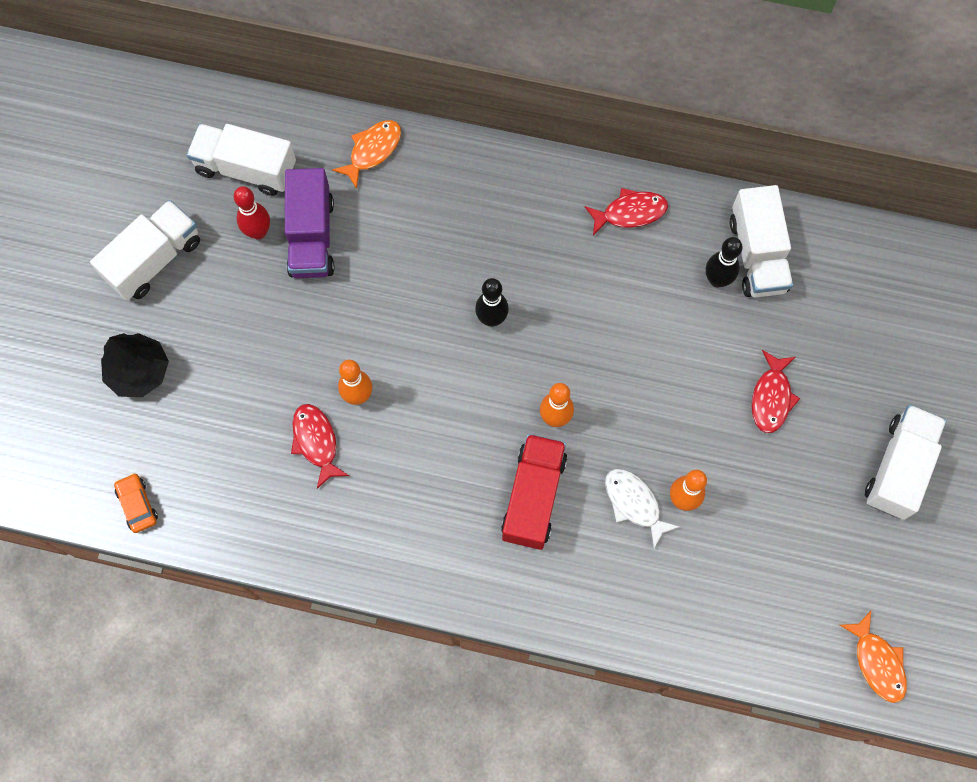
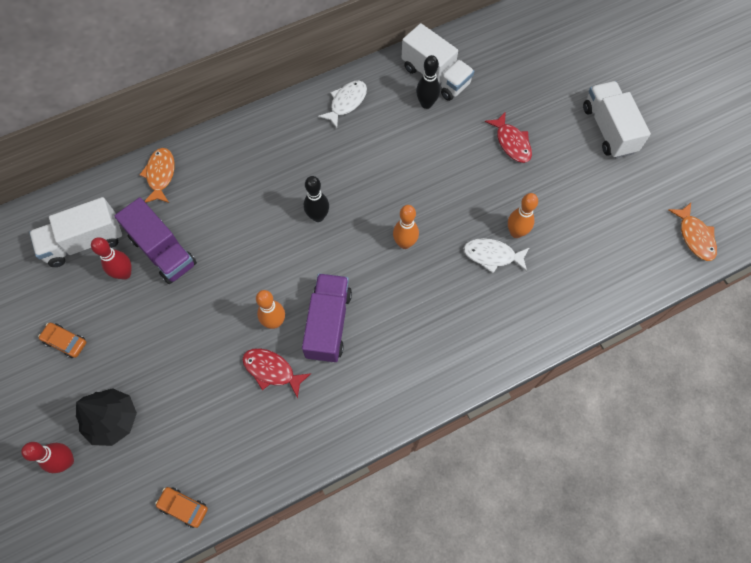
camera: 40 degrees left, 5 degrees down
white truck [90,200,200,301] -> orange car [38,323,86,358]
red truck [501,434,567,550] -> none
red fish [585,188,668,236] -> white fish [318,81,367,128]
orange fish [840,611,907,703] -> orange fish turned 45 degrees clockwise [668,203,717,261]
none -> red bowling pin [21,442,74,473]
none -> purple truck [302,273,352,362]

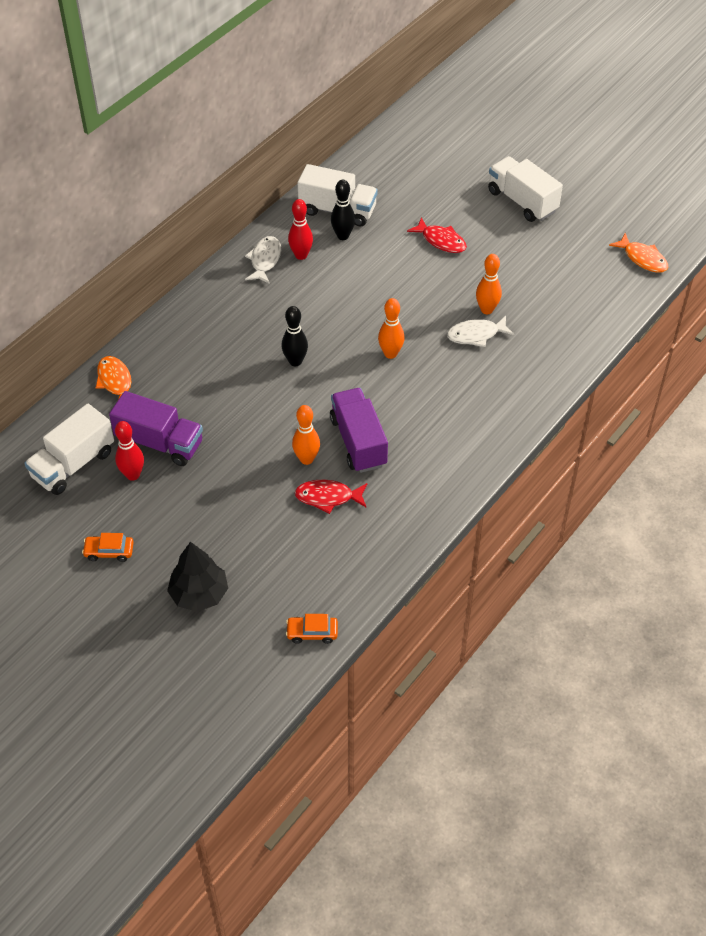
camera: 25 degrees left, 15 degrees down
red bowling pin [21,442,74,473] -> red bowling pin moved to [288,199,313,260]

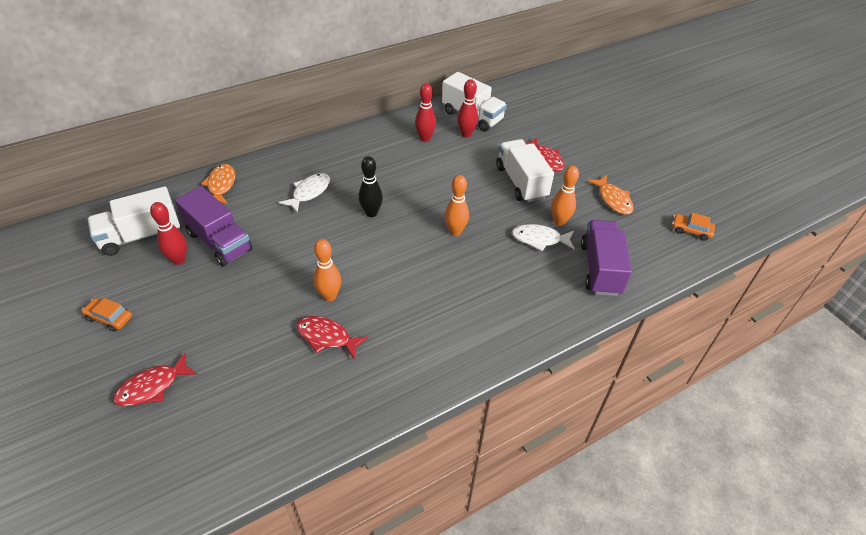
camera: 20 degrees right, 5 degrees down
black tree [167,542,228,612] -> red fish [113,353,197,406]
white fish [245,236,281,284] -> white fish moved to [279,173,330,212]
orange car [286,614,338,644] -> orange car moved to [672,213,715,241]
purple truck [330,388,388,473] -> purple truck moved to [581,220,632,296]
black bowling pin [331,180,355,240] -> red bowling pin [457,79,478,138]
white truck [488,156,563,222] -> white truck moved to [496,139,554,203]
orange fish [609,233,668,273] -> orange fish moved to [587,175,634,215]

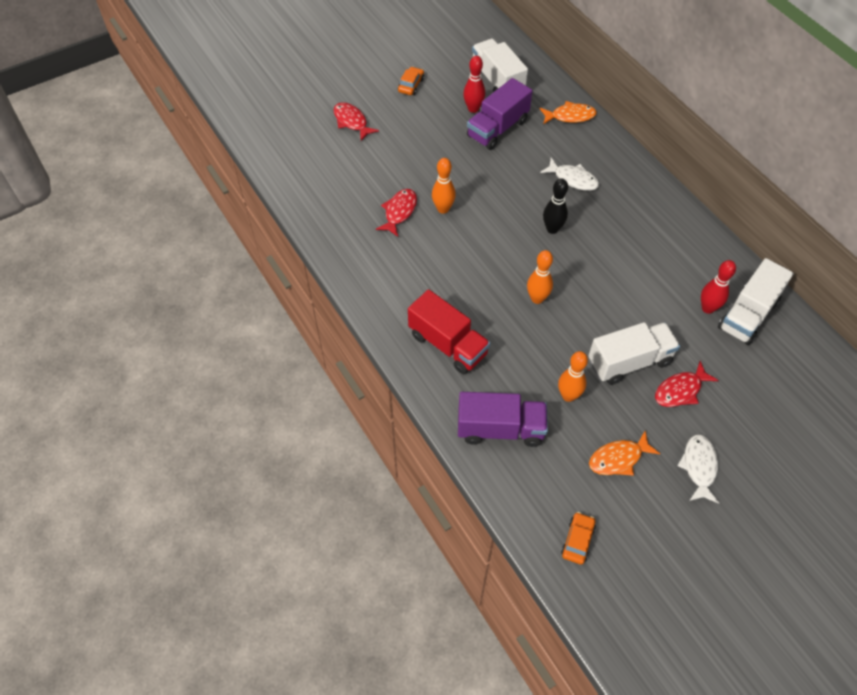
camera: 90 degrees right, 10 degrees up
red bowling pin [415,83,436,142] -> none
white fish [512,224,575,251] -> white fish moved to [677,434,719,504]
none -> red truck [408,289,490,374]

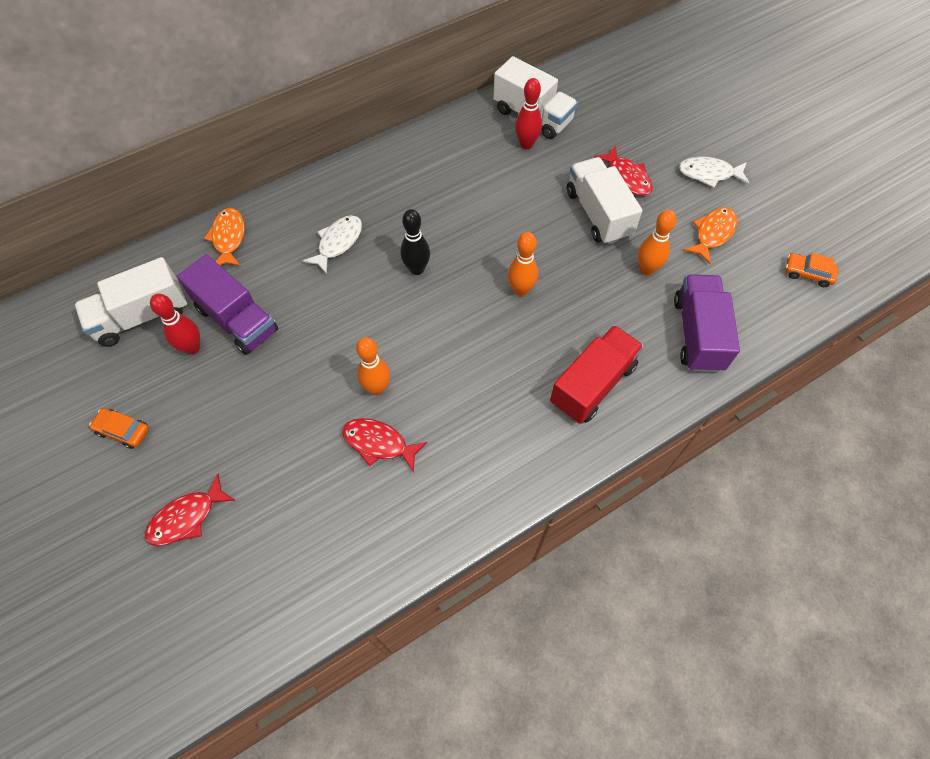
camera: 90 degrees left, 5 degrees up
orange fish [589,431,660,476] -> orange fish turned 120 degrees counterclockwise [684,207,738,264]

